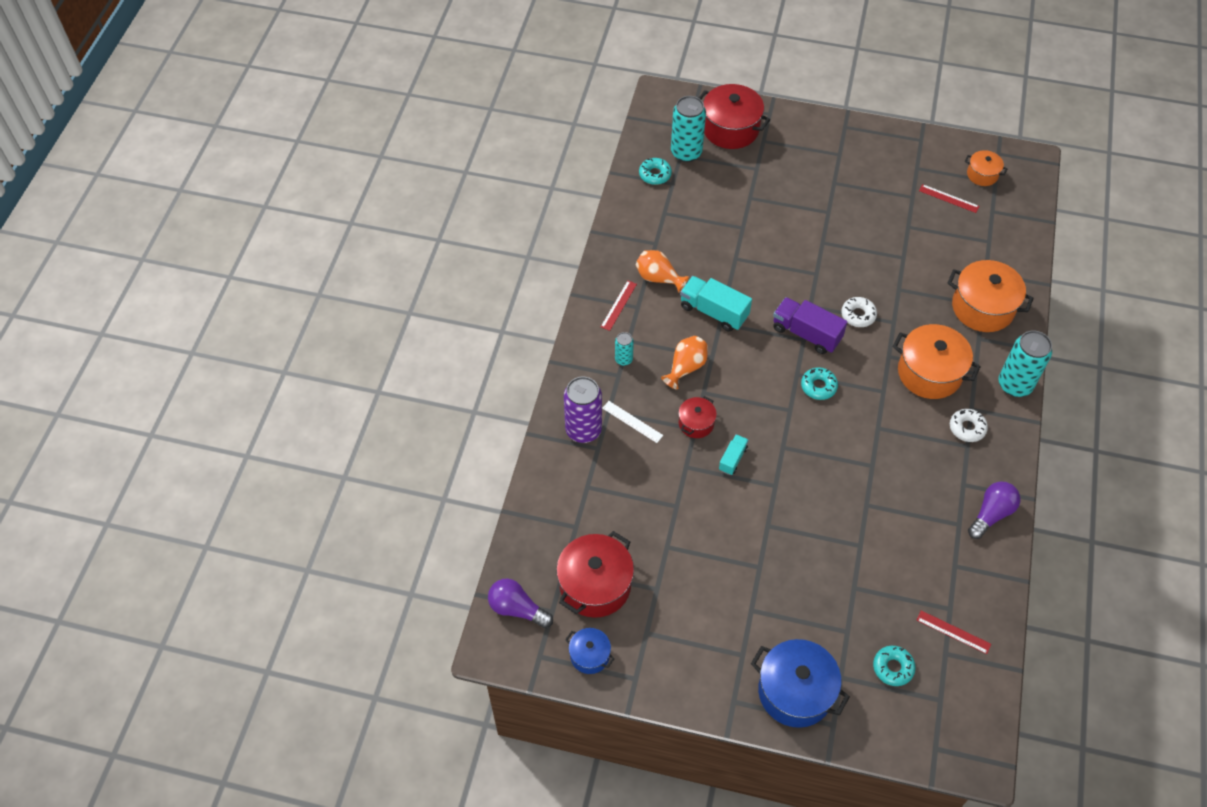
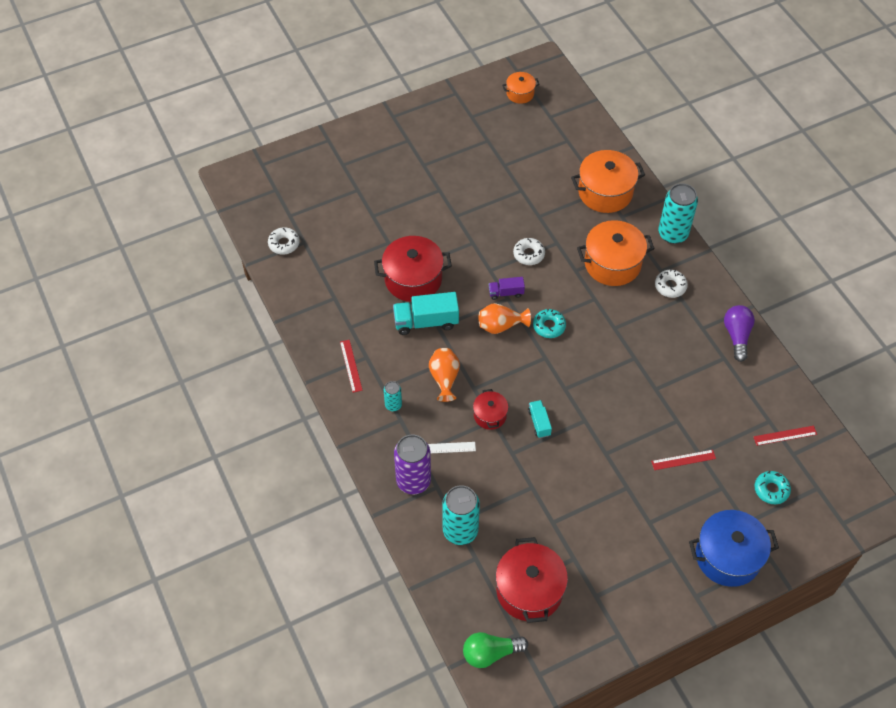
camera: 40 degrees left, 0 degrees up
purple light bulb [488,578,553,628] -> green light bulb [463,632,528,668]
blue pot [565,628,615,674] -> none
orange vase [636,250,689,293] -> orange vase moved to [479,303,531,334]
turquoise donut [639,158,672,185] -> white donut [268,227,300,254]
turquoise can [671,96,706,162] -> turquoise can moved to [442,485,480,545]
red pot [699,84,770,149] -> red pot moved to [374,236,452,302]
purple truck [773,297,847,354] -> purple truck [489,277,525,300], size x0.55
red ruler [919,184,979,213] -> red ruler moved to [651,450,716,470]

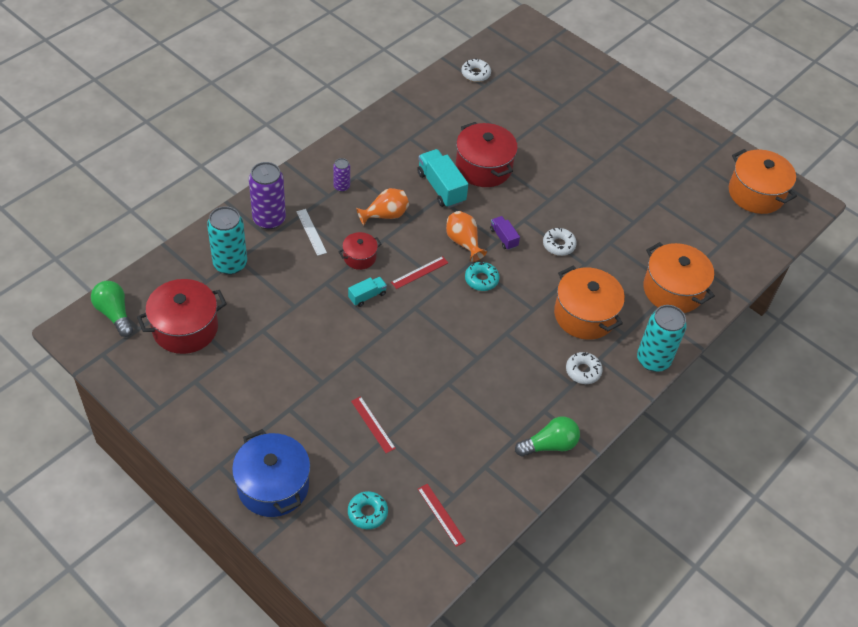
camera: 65 degrees right, 5 degrees down
red ruler [340,340,363,393] -> red ruler moved to [391,256,448,289]
turquoise can [384,381,402,411] -> purple can [333,158,350,192]
orange pot [502,72,540,104] -> orange pot [729,149,797,214], size x1.86
purple light bulb [724,305,755,362] -> green light bulb [515,417,580,457]

